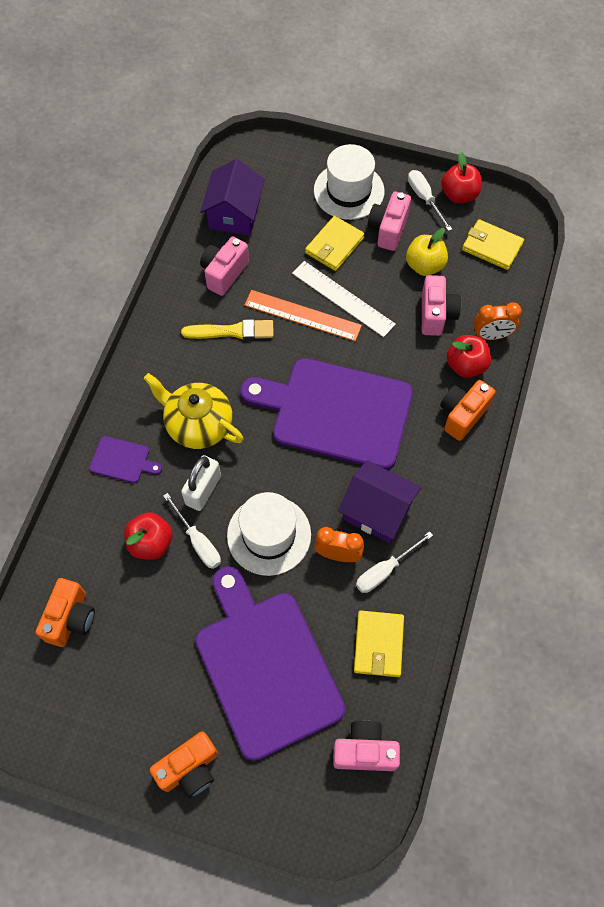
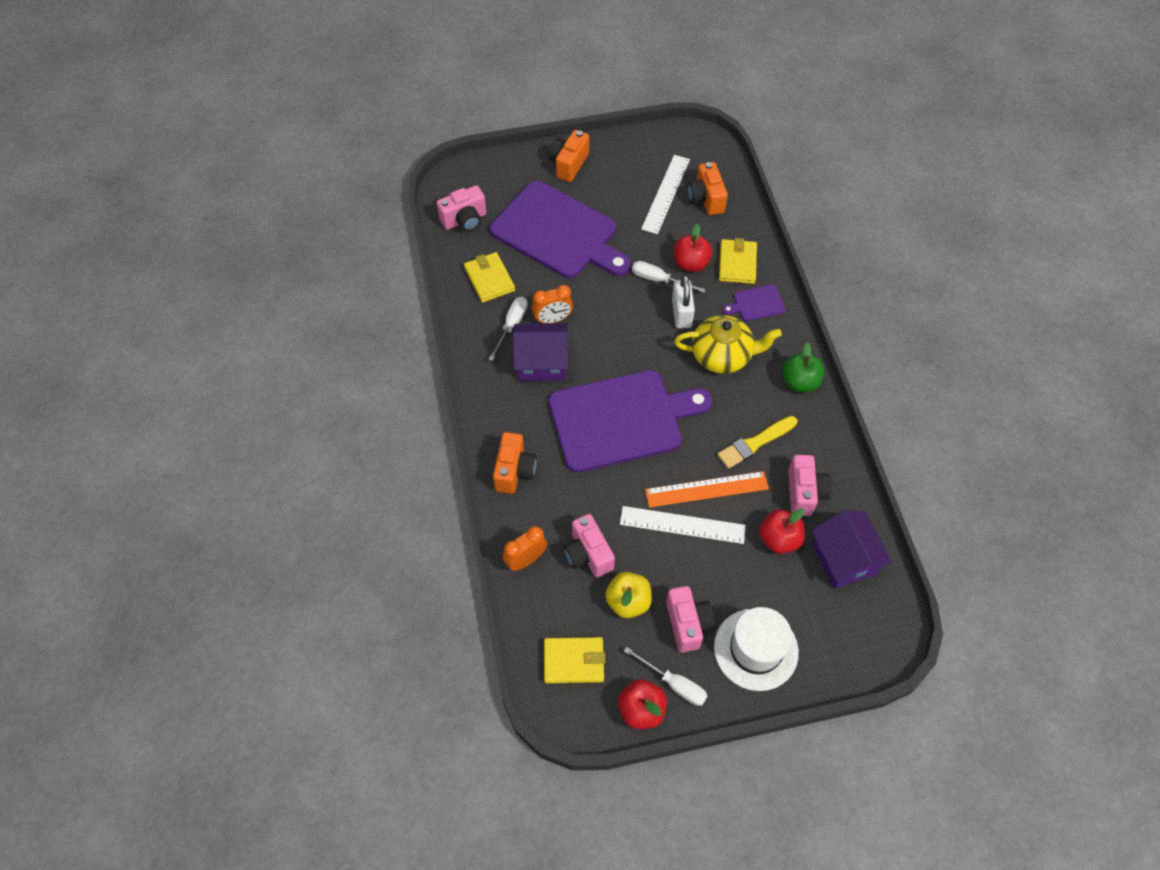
camera: 150 degrees right, 5 degrees down
white hat [227,492,311,576] -> none
yellow wallet [305,216,365,271] -> yellow wallet moved to [719,238,757,284]
red apple [447,335,491,378] -> red apple moved to [759,508,805,554]
none -> white ruler [641,155,690,234]
none -> green apple [782,342,825,392]

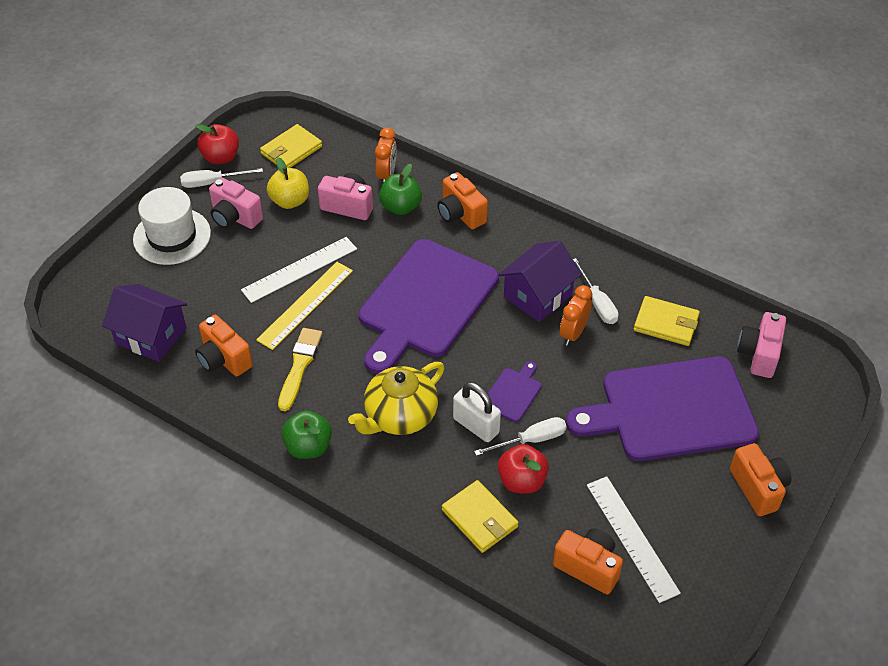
camera: 135 degrees right, 10 degrees down
orange ruler [645,471,769,508] -> yellow ruler [256,262,353,350]
purple cutting board [722,284,786,321] -> purple cutting board moved to [488,361,541,422]
red apple [759,508,805,554] -> none
pink camera [788,455,832,516] -> orange camera [195,315,253,377]
none -> green apple [379,164,422,215]

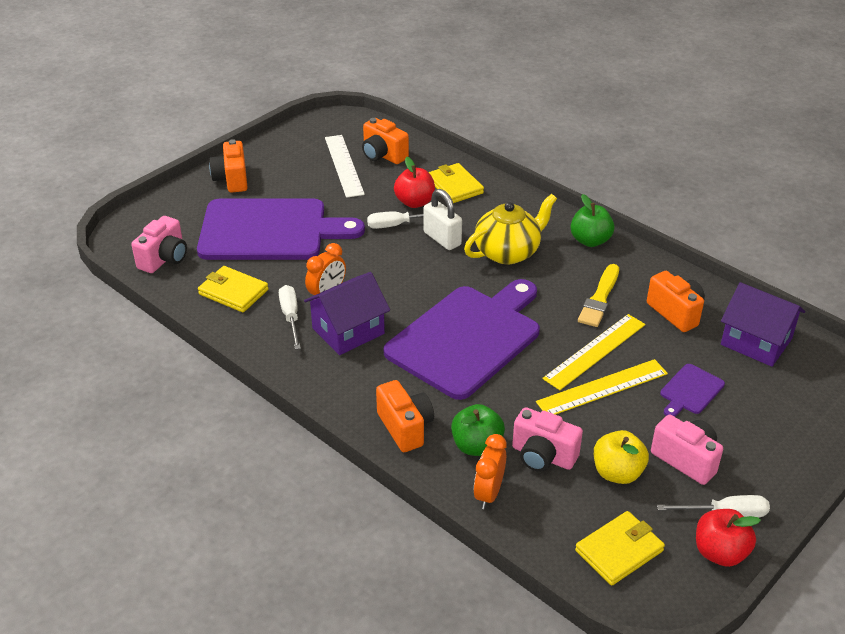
camera: 170 degrees left, 10 degrees down
white hat [133,187,211,265] -> none
white ruler [241,237,357,303] -> yellow ruler [536,359,668,415]
purple cutting board [488,361,541,422] -> purple cutting board moved to [660,364,725,417]

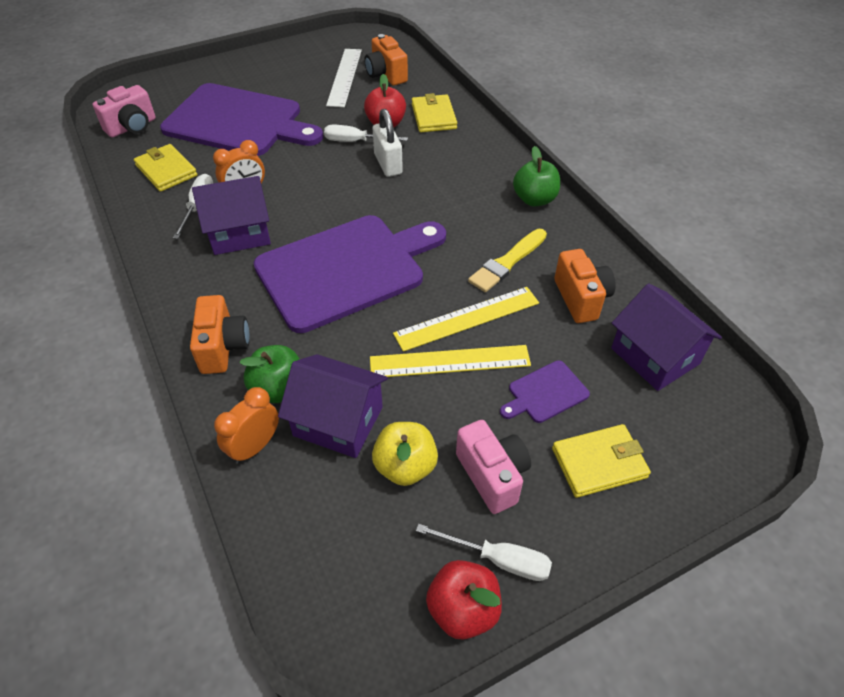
camera: 20 degrees right, 10 degrees up
orange camera [209,139,248,193] -> none
yellow teapot [464,194,557,264] -> none
pink camera [512,407,583,472] -> purple house [278,354,388,458]
yellow wallet [575,511,665,586] -> yellow wallet moved to [552,424,651,498]

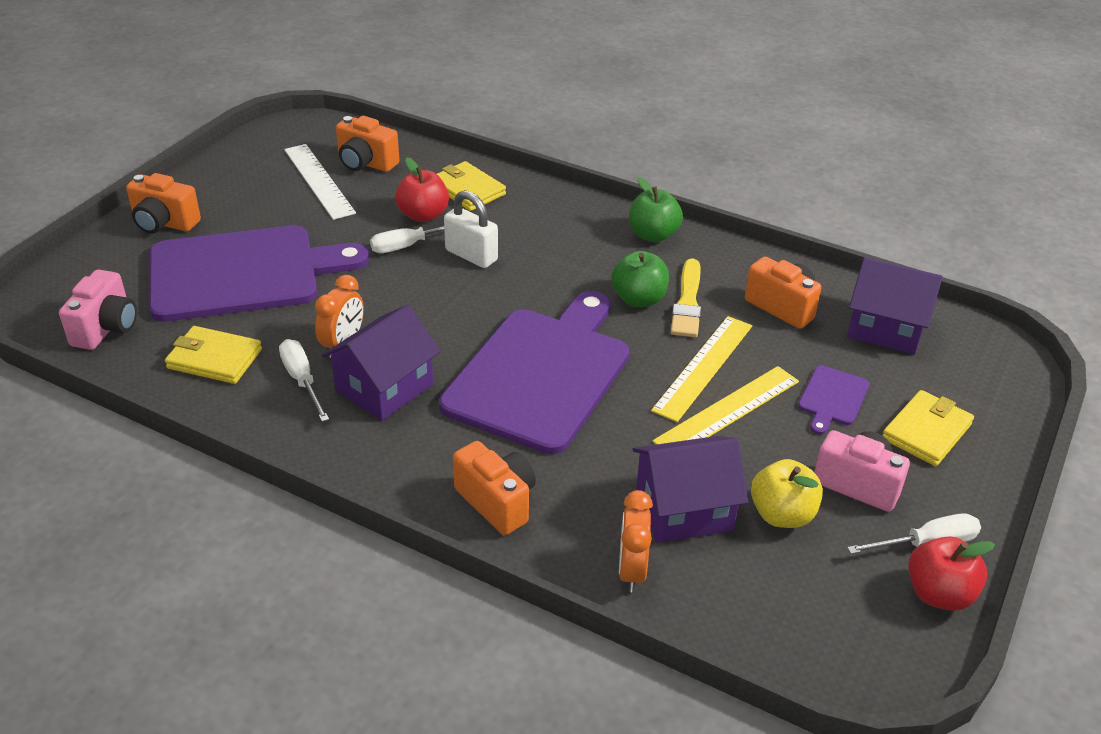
camera: 35 degrees left, 10 degrees down
green apple [240,345,300,403] -> green apple moved to [612,251,669,307]
none -> orange camera [126,173,201,234]

